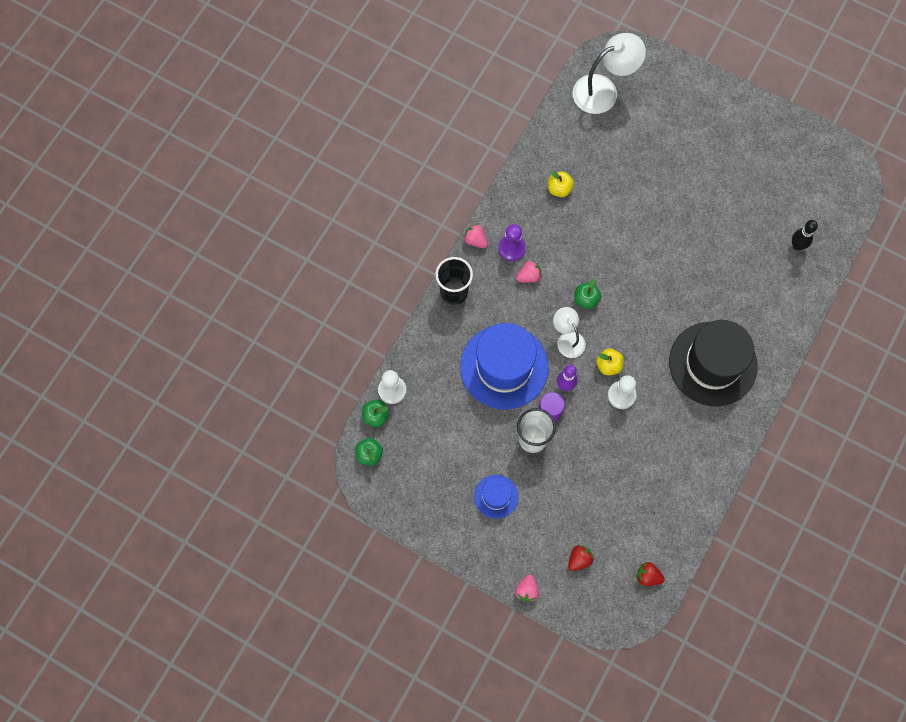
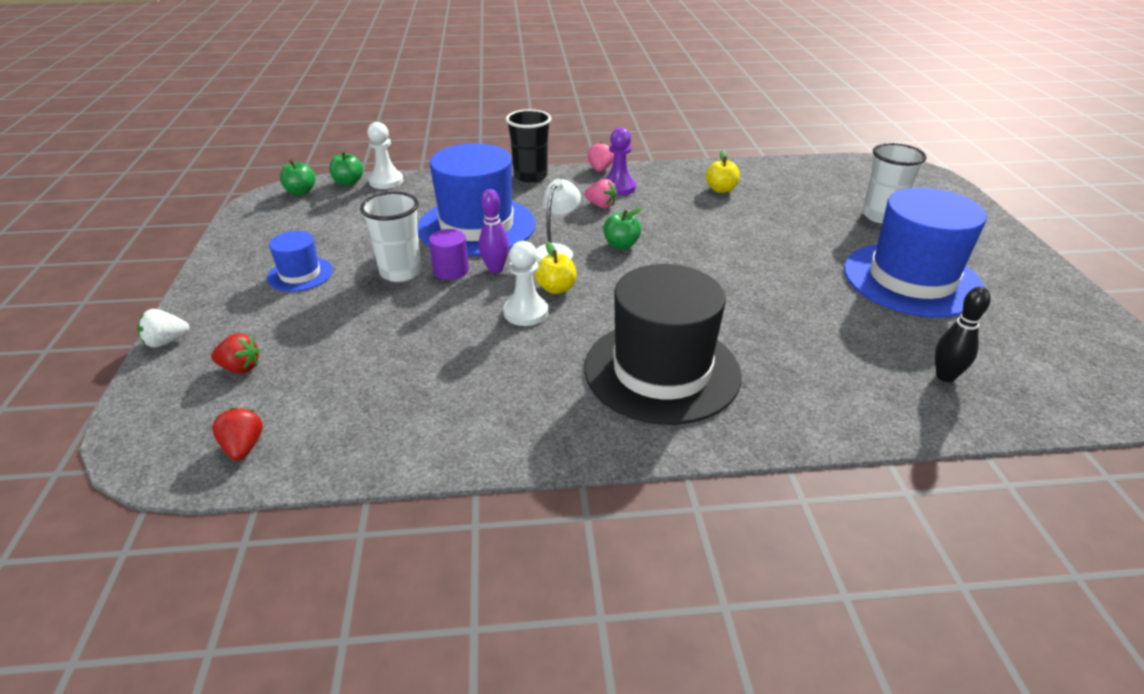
camera: 55 degrees right, 35 degrees down
pink strawberry [515,574,539,602] -> white strawberry [137,309,190,348]
white lamp [572,33,646,114] -> none
none -> blue hat [844,188,987,317]
none -> white cup [862,143,926,223]

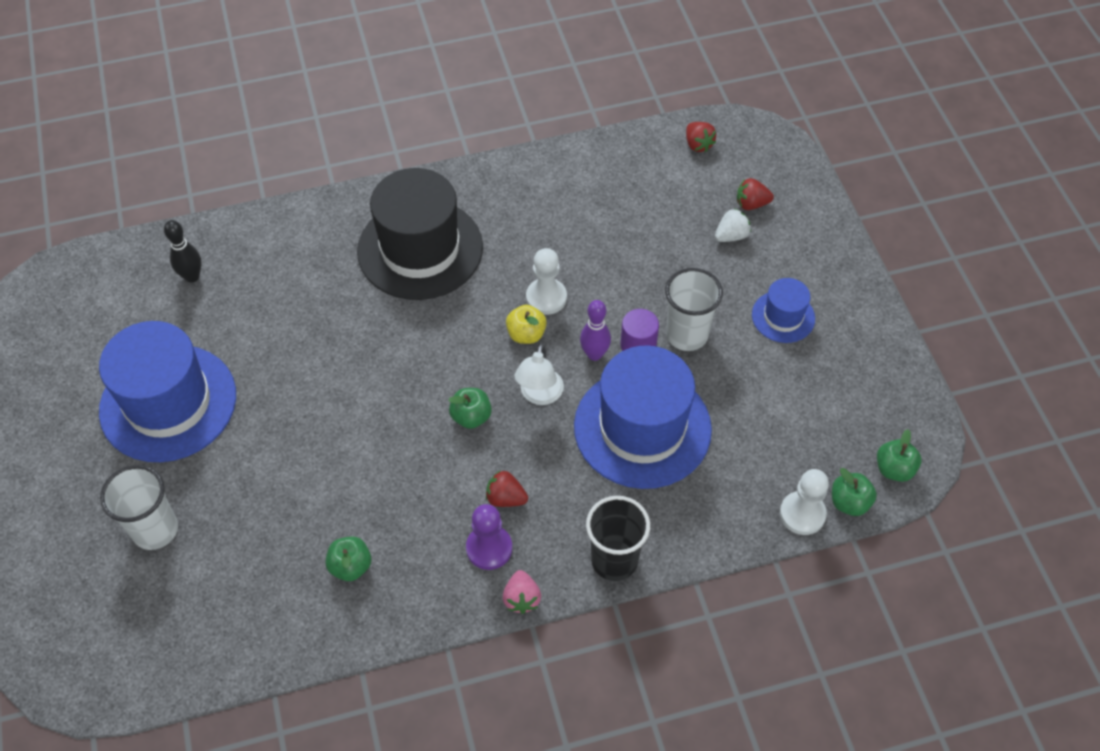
camera: 170 degrees right, 20 degrees up
white strawberry [137,309,190,348] -> white strawberry moved to [715,208,751,242]
pink strawberry [584,179,617,208] -> red strawberry [486,471,528,507]
yellow apple [706,150,740,193] -> green apple [326,536,371,581]

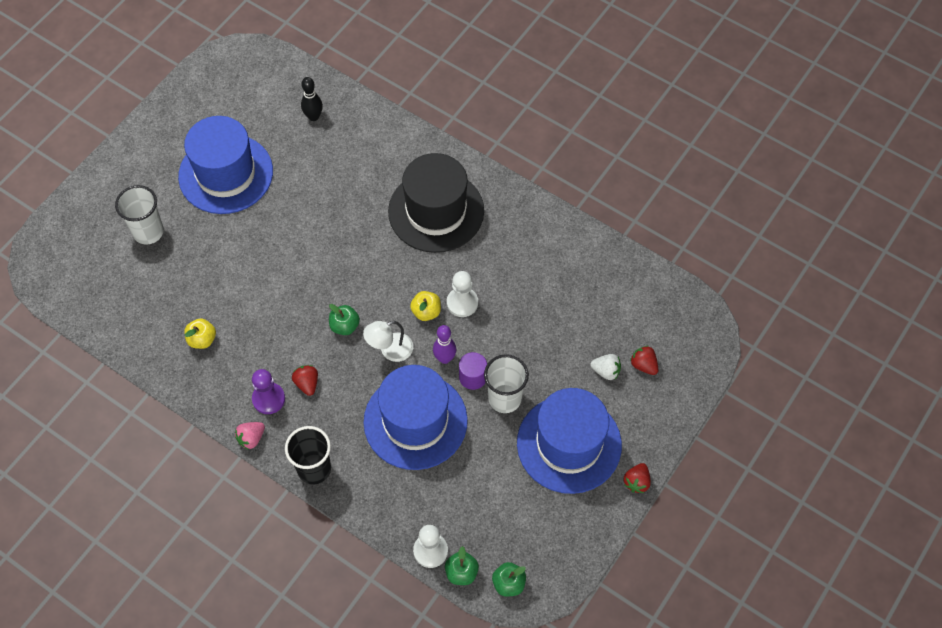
camera: 50 degrees right, 5 degrees up
green apple [326,536,371,581] -> yellow apple [184,318,216,349]
red strawberry [686,122,716,152] -> red strawberry moved to [624,463,651,493]
blue hat [752,278,815,343] -> blue hat [517,388,622,494], size x2.06

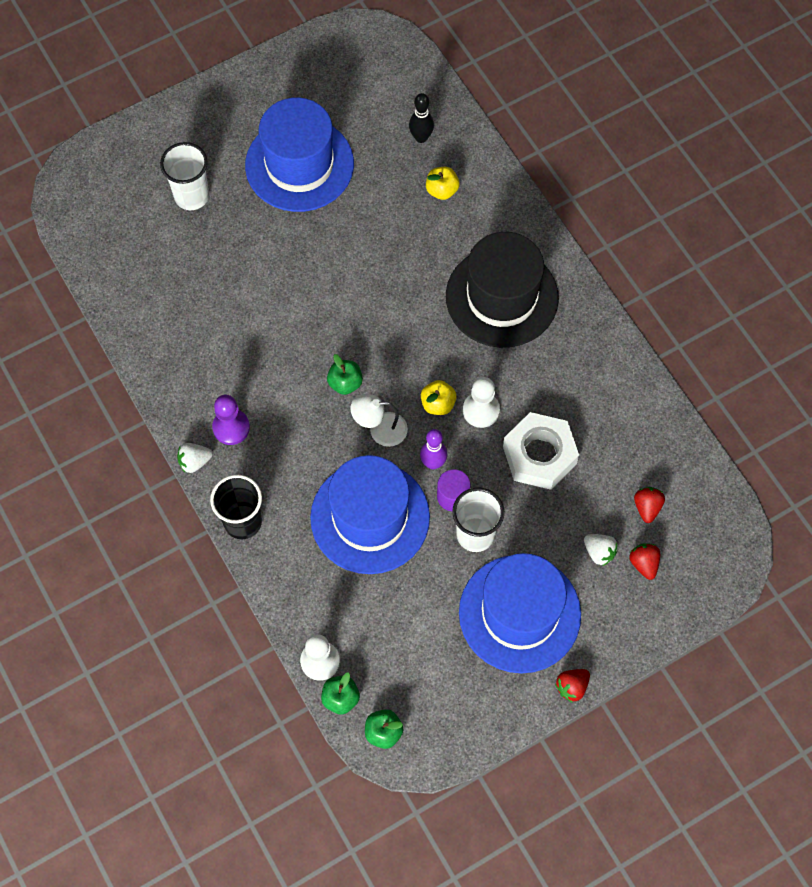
camera: 25 degrees right, 5 degrees up
yellow apple [184,318,216,349] -> yellow apple moved to [426,167,460,200]
pink strawberry [235,422,265,450] -> white strawberry [177,443,213,473]
red strawberry [292,365,318,396] -> red strawberry moved to [634,487,665,523]
none -> white nut [503,412,579,490]

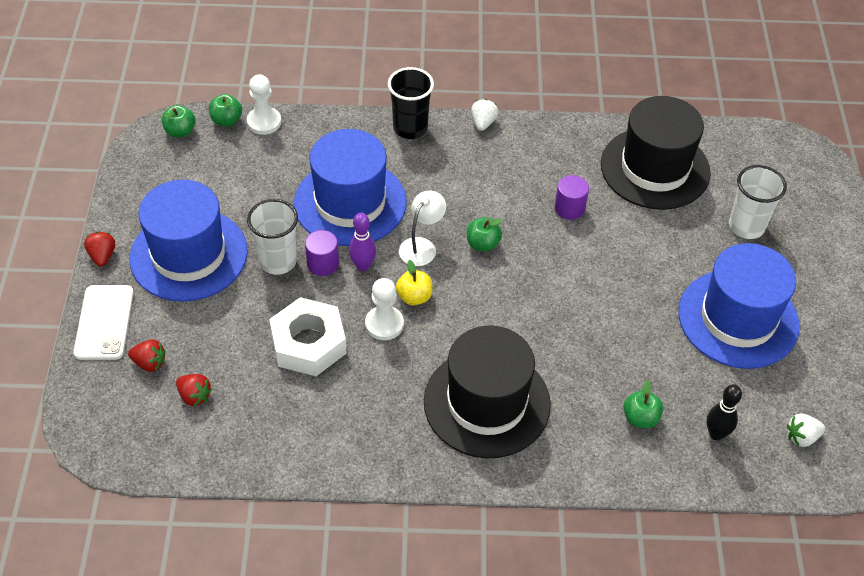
camera: 120 degrees right, 15 degrees down
purple pawn [212,395,250,445] -> none
yellow apple [426,167,460,200] -> green apple [623,380,663,428]
white strawberry [584,534,618,566] -> white strawberry moved to [787,413,825,447]
none -> white phone [73,285,134,360]
none -> purple cylinder [555,175,589,220]
none -> black hat [601,96,711,210]

